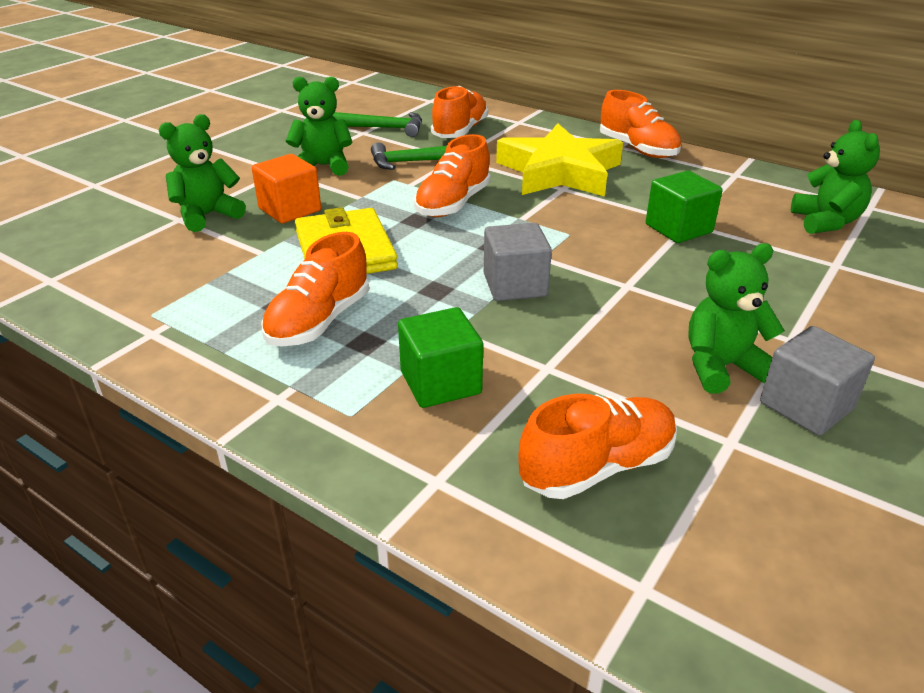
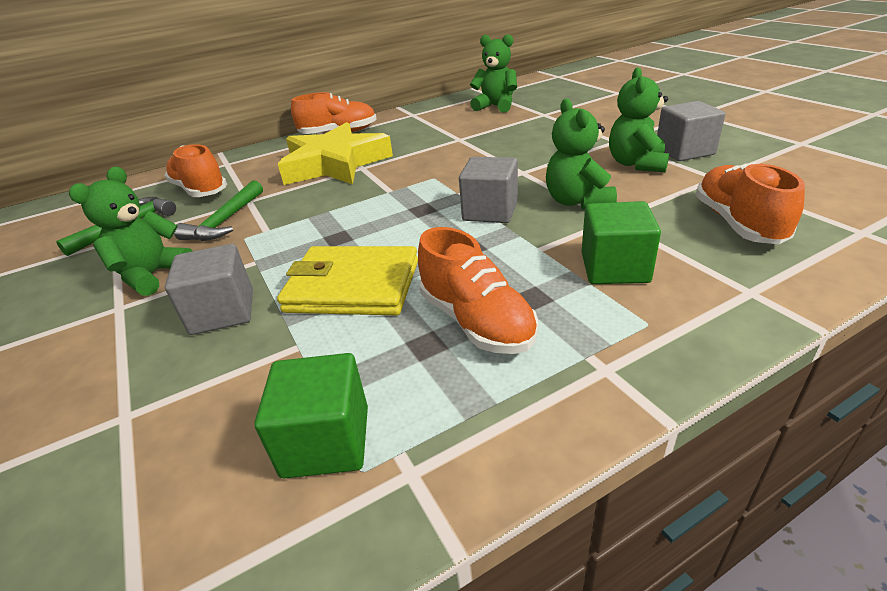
camera: 60 degrees left, 0 degrees up
green teddy bear [159,114,246,232] -> green teddy bear moved to [546,98,617,209]
orange cube [252,154,321,224] -> grey cube [165,244,253,335]
orange shoe [414,134,491,217] -> none
green cube [646,171,722,243] -> green cube moved to [254,353,368,478]

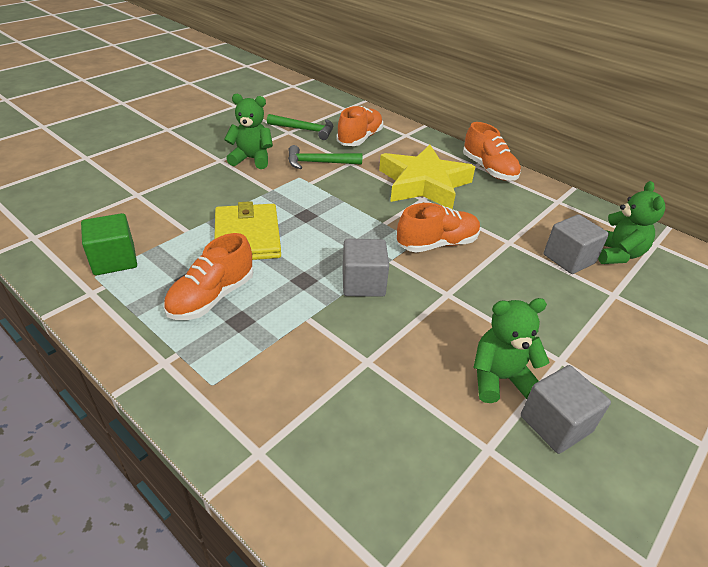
camera: 65 degrees right, 5 degrees up
grey cube [165,244,253,335] -> grey cube moved to [544,214,609,274]
green teddy bear [546,98,617,209] -> none
green cube [581,201,661,284] -> none
orange shoe [696,162,805,244] -> orange shoe moved to [397,203,481,253]

